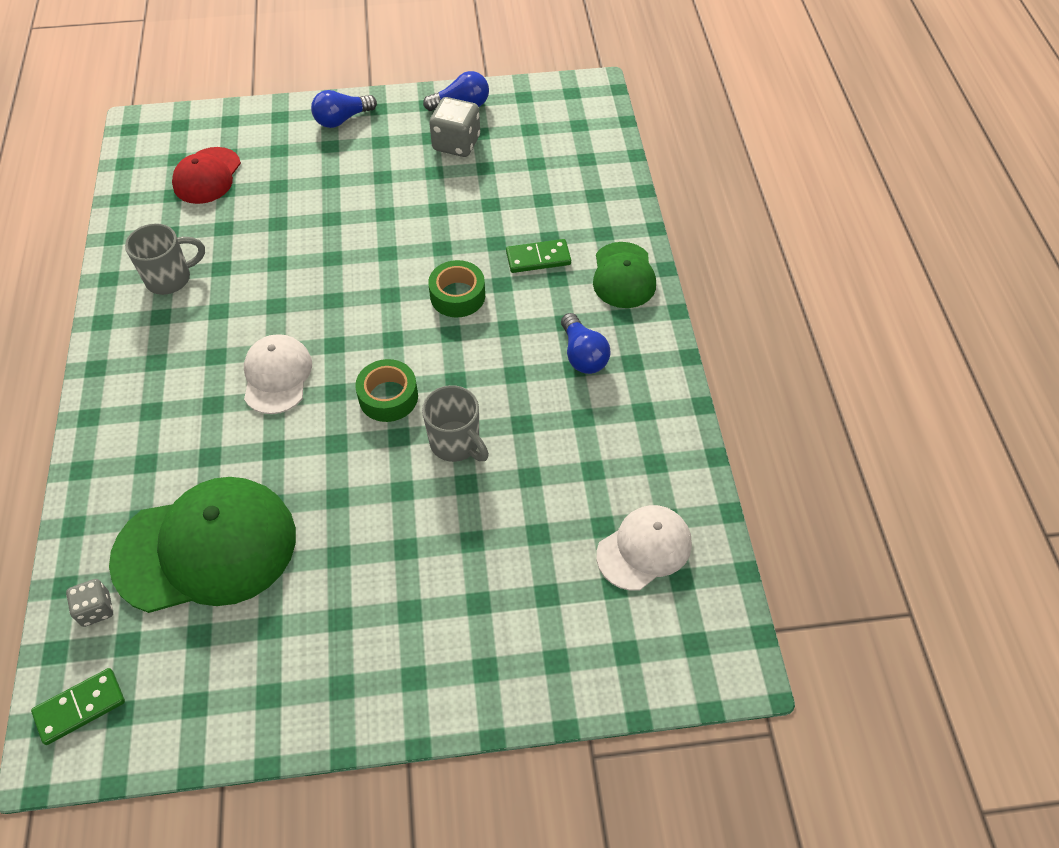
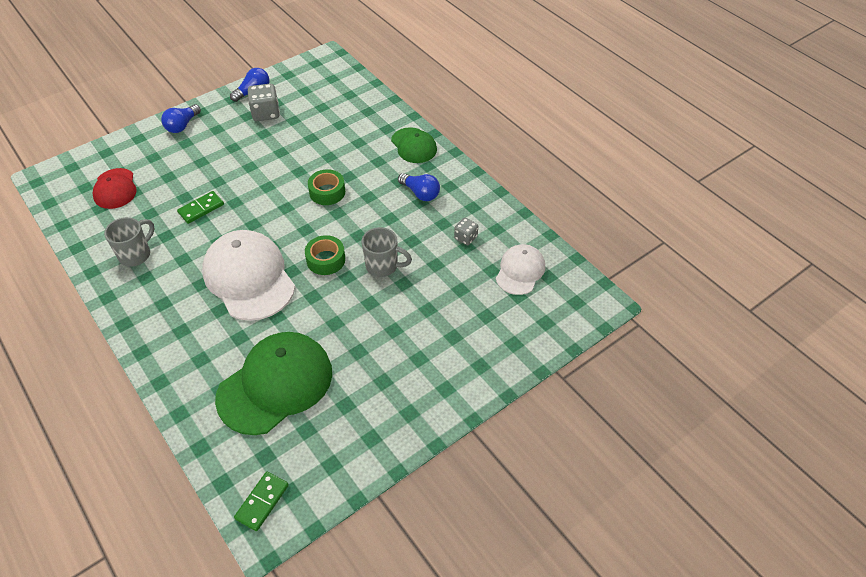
camera: 30 degrees left, 5 degrees down
grey dice [66,579,113,627] -> grey dice moved to [454,218,478,245]
white cap [244,334,312,414] -> white cap [202,230,295,321], size x1.78
green domino [506,239,571,273] -> green domino moved to [177,191,224,224]

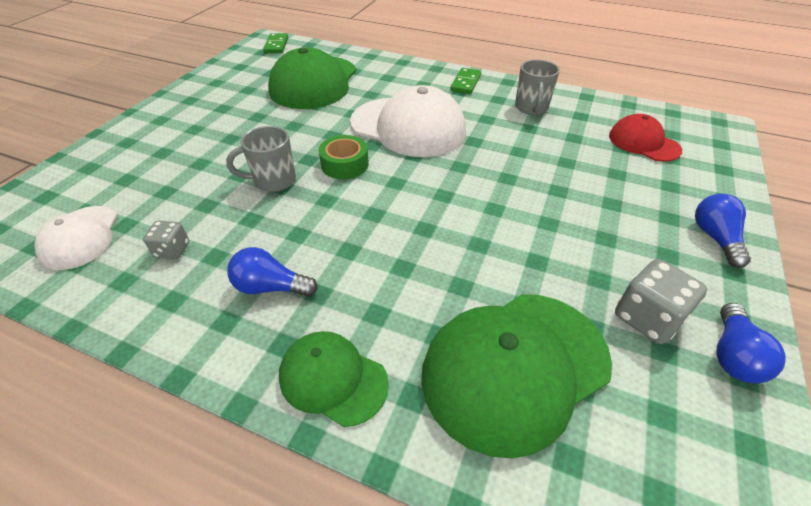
camera: 150 degrees right, 5 degrees down
green domino [177,191,224,224] -> green domino moved to [450,68,481,94]
green tape [308,169,345,205] -> none
none -> green cap [421,294,612,459]

